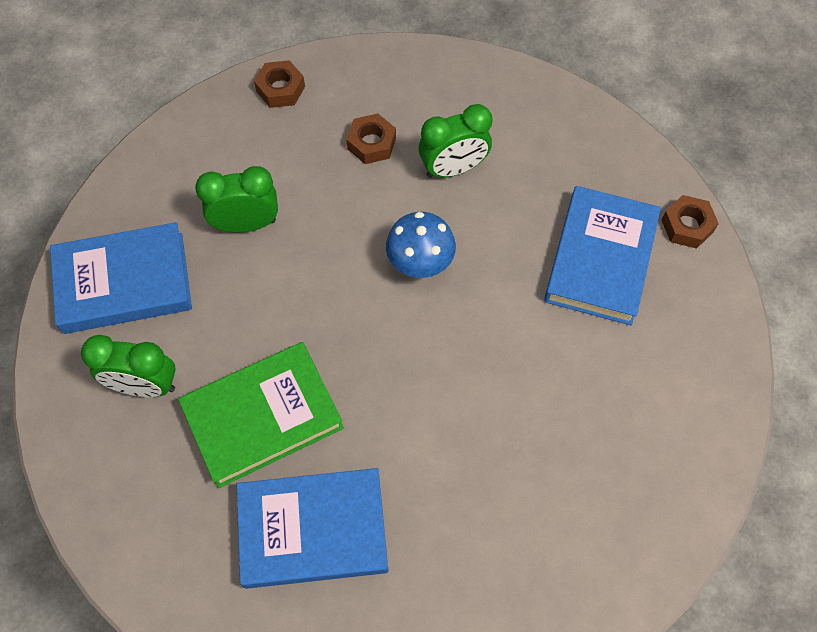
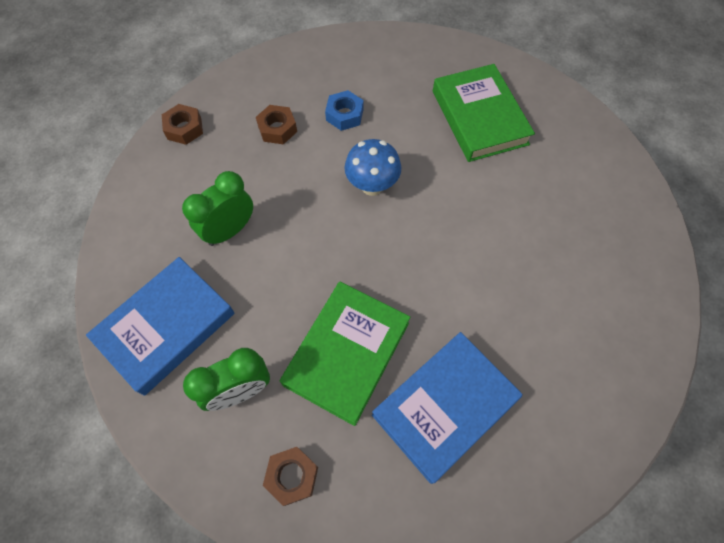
camera: 35 degrees left, 0 degrees up
green clock [419,104,492,178] -> blue nut [325,90,363,131]
blue book [544,186,661,325] -> green book [433,64,535,162]
brown nut [661,195,719,249] -> brown nut moved to [263,447,318,506]

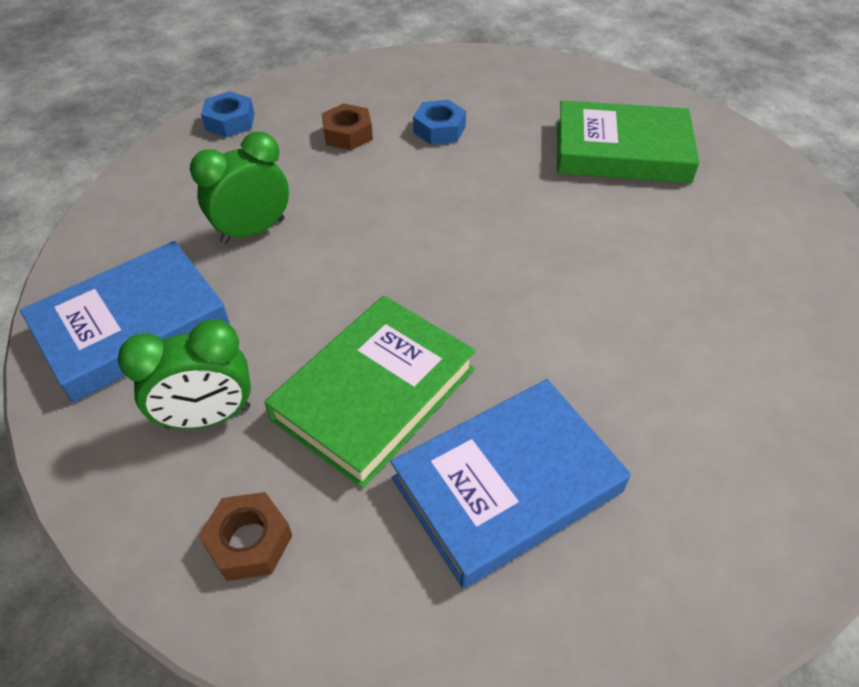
camera: 10 degrees right, 15 degrees down
brown nut [162,104,203,145] -> blue nut [201,91,254,138]
blue mushroom [345,139,401,196] -> none
green book [433,64,535,162] -> green book turned 75 degrees counterclockwise [557,100,700,183]

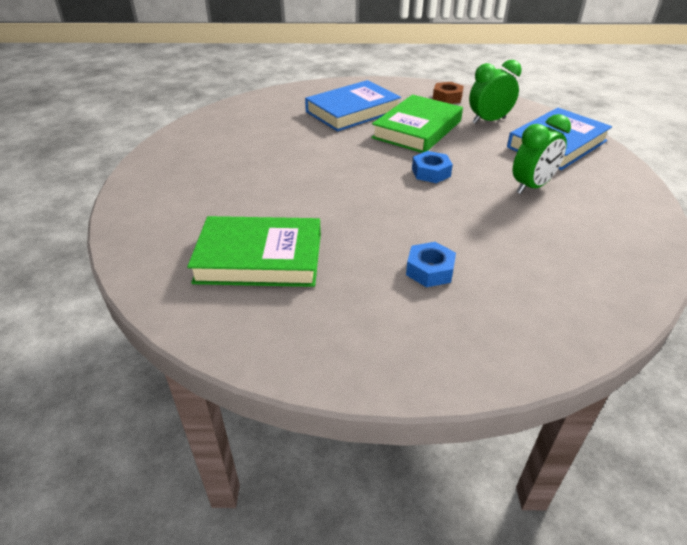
camera: 175 degrees right, 10 degrees down
blue nut [201,91,254,138] -> blue nut moved to [412,151,453,183]
brown nut [322,103,373,150] -> none

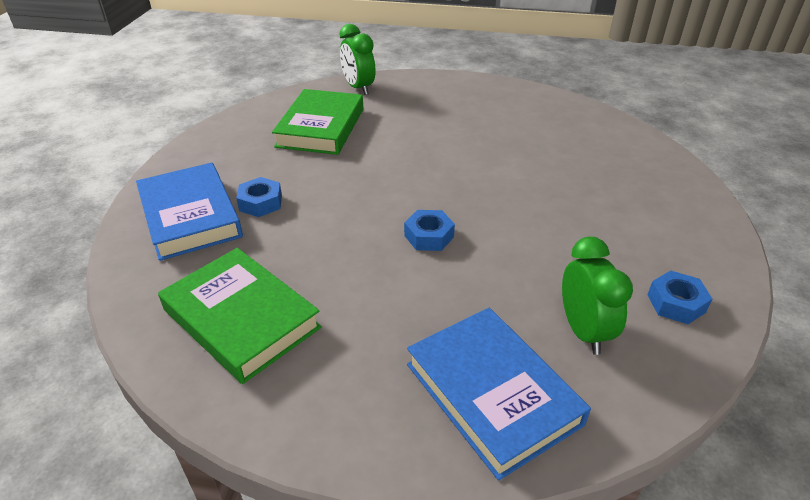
camera: 100 degrees right, 0 degrees up
blue book [305,80,401,131] -> blue book moved to [136,163,243,261]
green book [371,95,463,153] -> green book moved to [158,248,322,384]
brown nut [433,82,464,104] -> blue nut [647,270,712,324]
green clock [513,114,571,194] -> green clock moved to [340,24,376,95]

